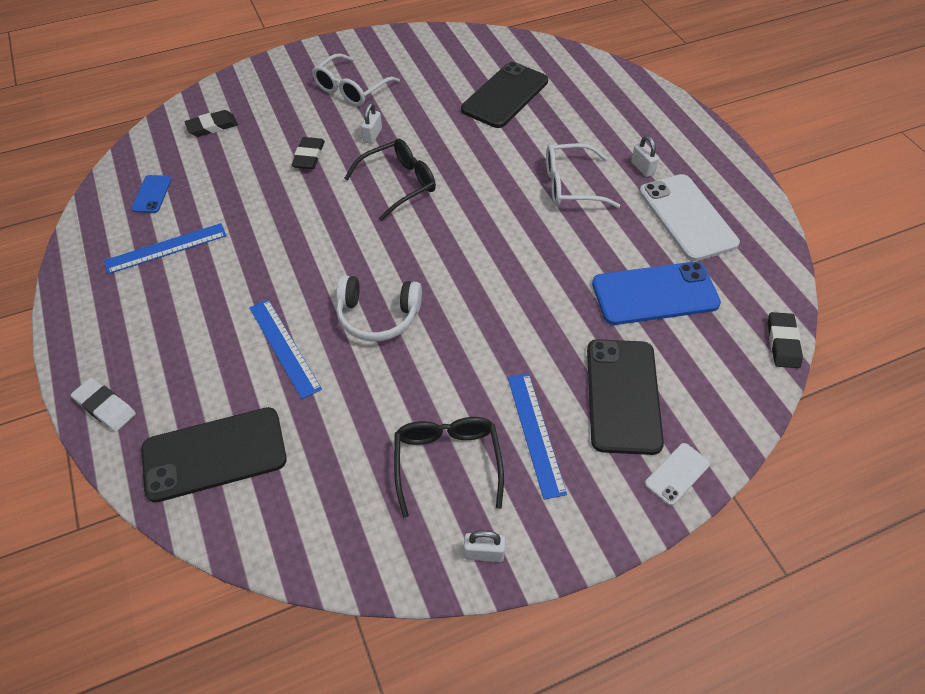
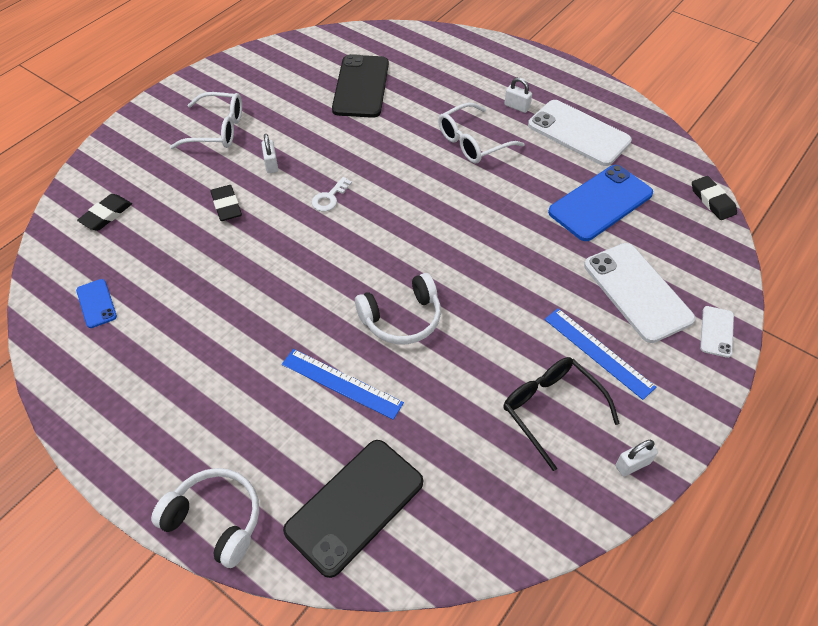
camera: 30 degrees left, 0 degrees up
white eraser [71,378,136,432] -> white headphones [151,468,259,568]
blue ruler [104,223,227,274] -> none
white glasses [312,53,400,106] -> white glasses turned 90 degrees counterclockwise [170,92,242,149]
black glasses [344,139,436,221] -> white key [312,177,352,211]
black phone [587,339,664,455] -> white phone [584,243,695,343]

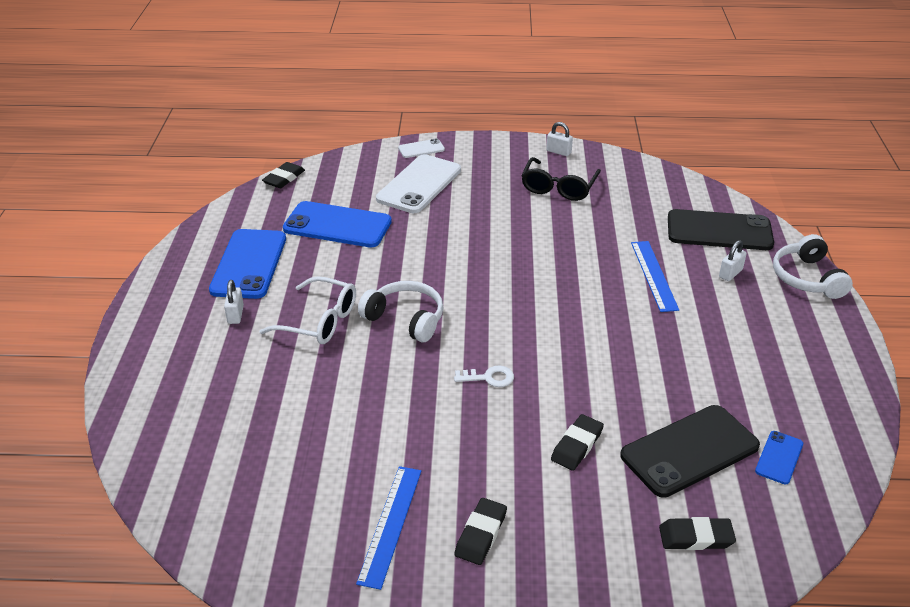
camera: 125 degrees left, 15 degrees down
white glasses [170,92,242,149] -> black eraser [455,498,507,565]
white padlock [261,134,278,173] -> white padlock moved to [719,240,747,281]
black phone [332,54,389,118] -> black phone moved to [620,405,760,498]
white headphones [355,273,441,344] -> white headphones moved to [358,281,443,342]
white phone [528,100,632,166] -> blue phone [209,229,286,299]
blue ruler [544,308,656,400] -> blue ruler moved to [356,466,421,590]

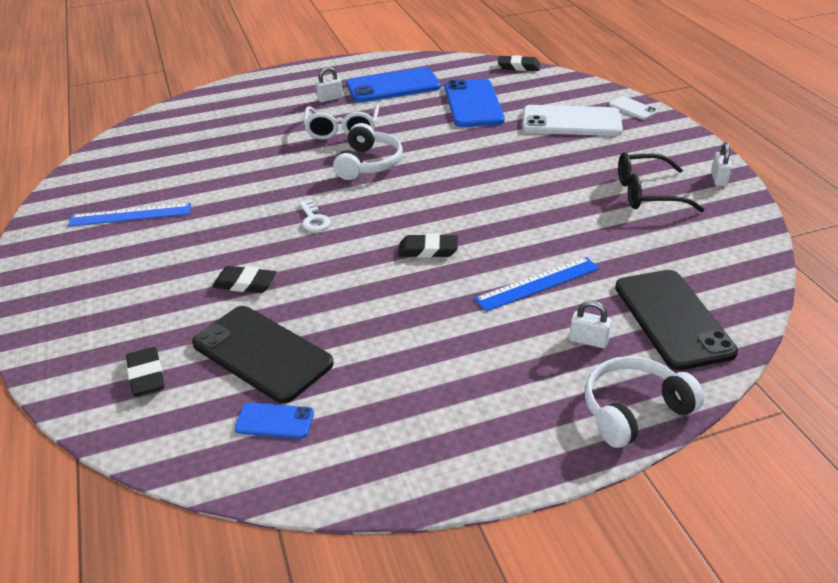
camera: 70 degrees right, 0 degrees up
black eraser [455,498,507,565] -> black eraser moved to [398,234,458,258]

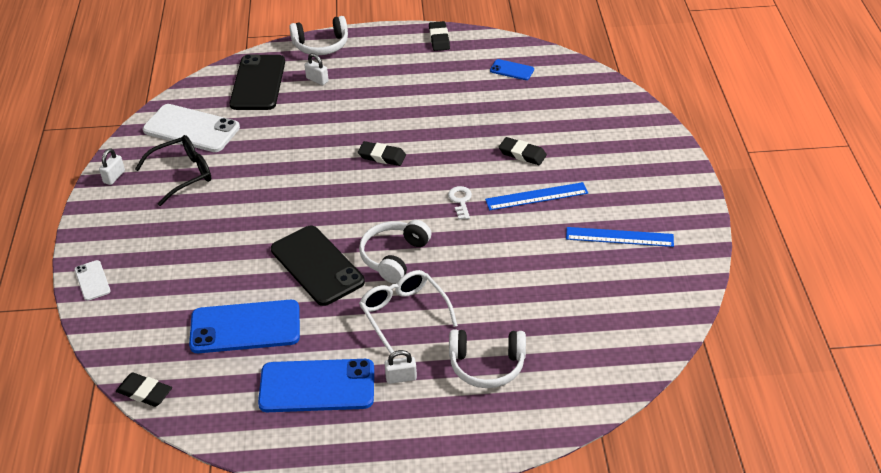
camera: 165 degrees left, 5 degrees up
black eraser [126,347,165,396] -> black eraser moved to [429,21,450,51]
black phone [192,306,334,403] -> black phone moved to [271,226,365,306]
white glasses [304,105,379,140] -> white glasses turned 45 degrees counterclockwise [359,270,458,354]
blue phone [445,79,505,127] -> blue phone turned 75 degrees clockwise [189,300,300,353]
blue ruler [475,257,600,312] -> blue ruler moved to [485,182,588,210]
white phone [522,105,623,136] -> white phone moved to [143,104,240,152]
black glasses [618,152,705,212] -> black glasses turned 45 degrees counterclockwise [135,135,211,206]
none -> white headphones [449,330,526,388]

